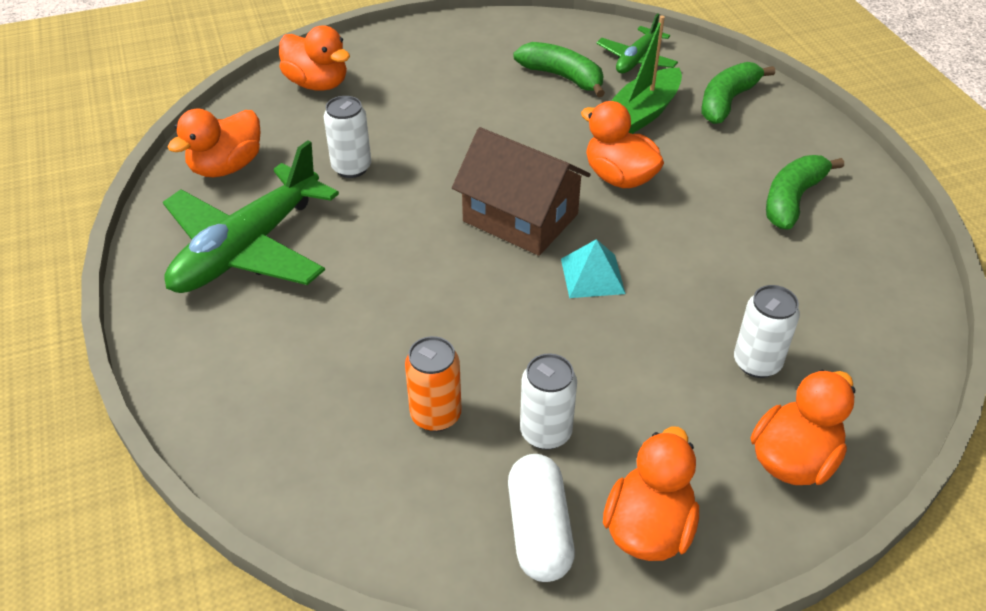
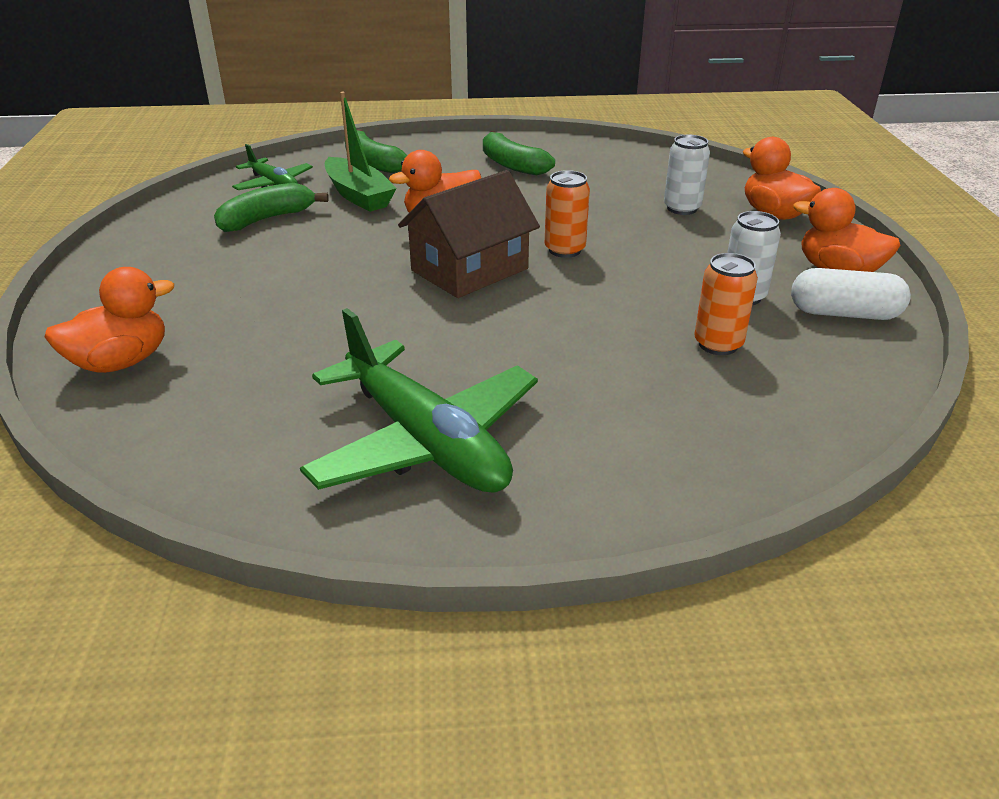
camera: 75 degrees left, 10 degrees down
orange duck [168,108,260,177] -> none
white can [324,96,371,178] -> none
turquoise pyramid [561,239,626,298] -> orange can [545,170,590,258]

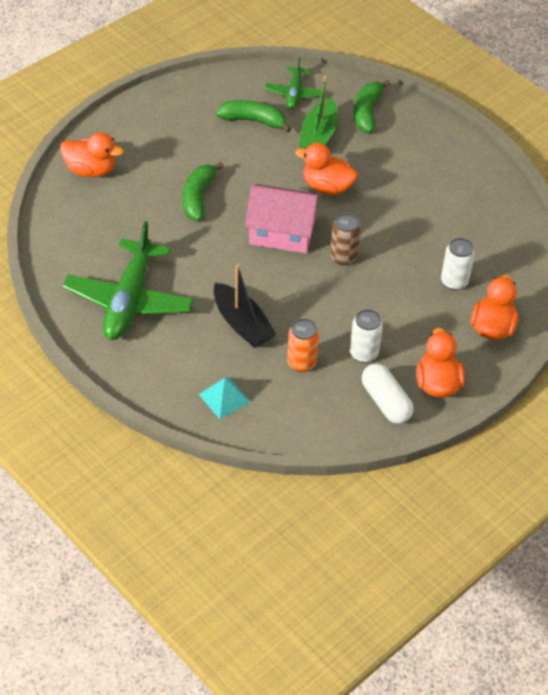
camera: 50 degrees right, 15 degrees up
brown house [398,170,540,298] -> pink house [245,184,321,253]
green banana [483,131,555,175] -> green banana moved to [182,162,224,221]
orange can [545,170,590,258] -> brown can [330,213,361,265]
none -> turquoise pyramid [199,377,250,419]
none -> black boat [214,264,276,348]

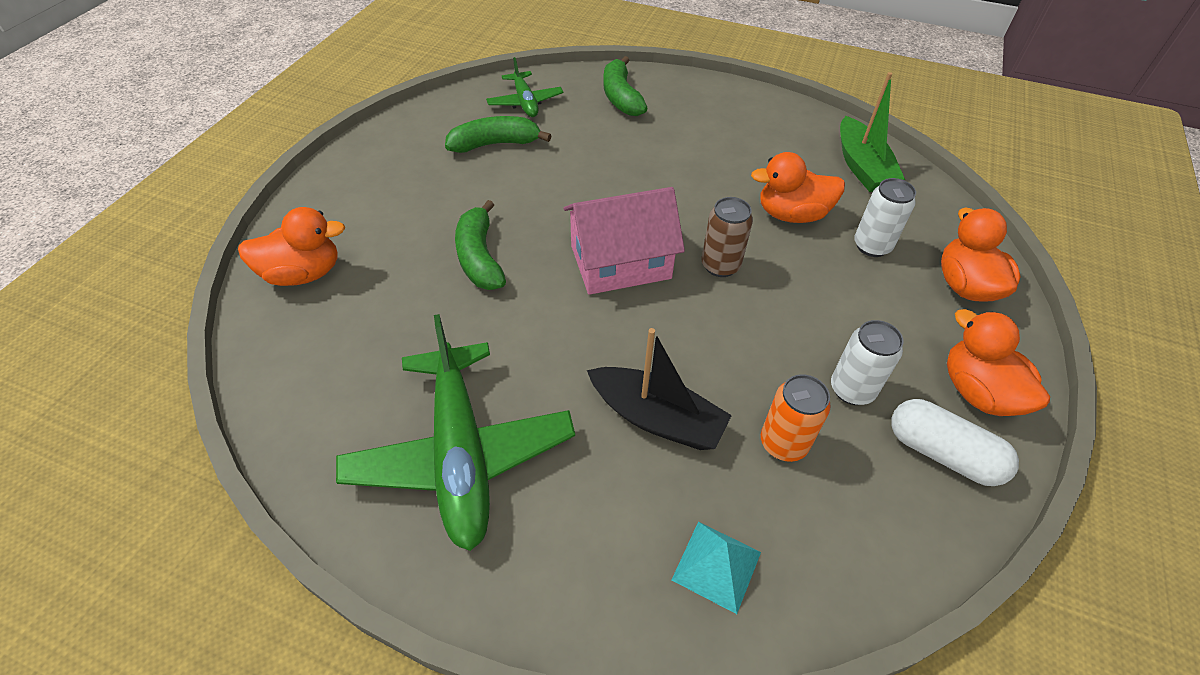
camera: 25 degrees left, 0 degrees up
orange duck [295,143,358,195] -> orange duck moved to [751,152,845,223]
green boat [299,76,338,148] -> green boat moved to [840,72,905,192]

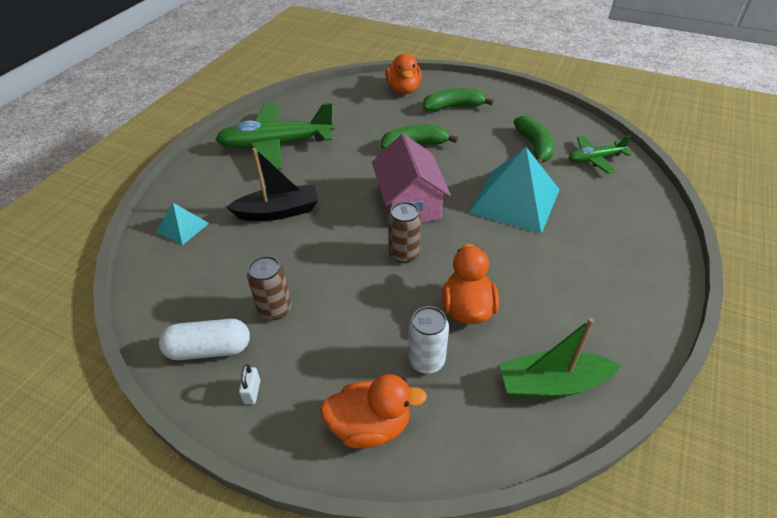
camera: 95 degrees right, 5 degrees down
black boat [587,328,732,450] -> black boat turned 135 degrees counterclockwise [226,148,318,221]
green banana [603,56,647,116] -> green banana moved to [423,88,494,112]
orange can [761,374,831,462] -> none
white can [831,320,904,405] -> brown can [247,256,291,320]
white capsule [891,399,1019,486] -> white capsule turned 45 degrees clockwise [159,319,250,360]
orange duck [947,309,1050,416] -> white padlock [239,364,261,404]
none -> turquoise pyramid [469,147,560,234]

